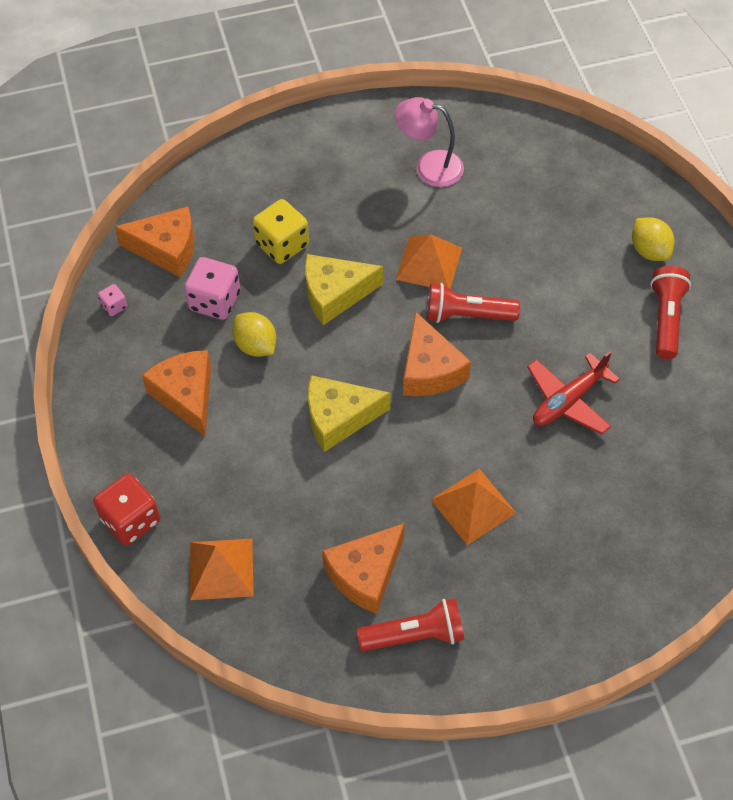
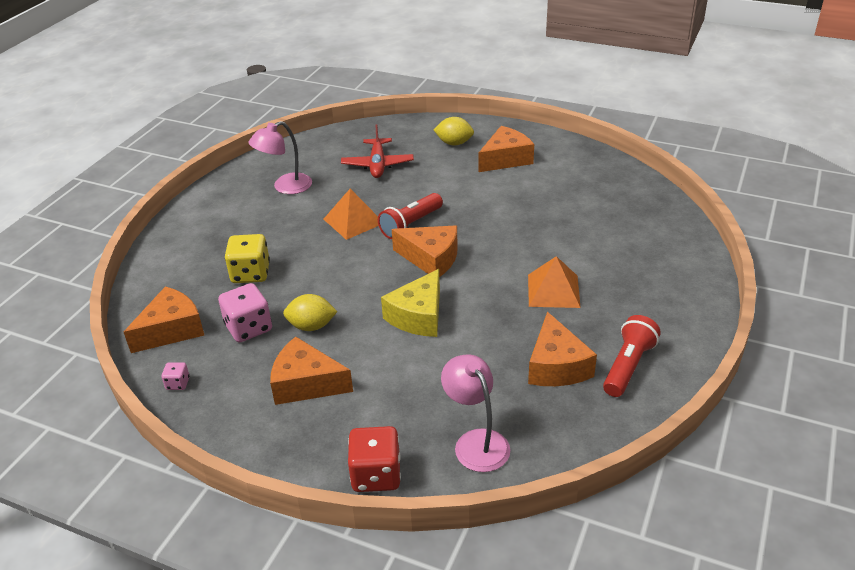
camera: 50 degrees left, 20 degrees down
orange pyramid [190,539,254,600] -> pink lamp [441,354,510,472]
yellow cheese [305,254,383,325] -> none
red plane [527,351,620,435] -> red plane moved to [341,124,414,178]
red flashlight [650,266,691,359] -> orange cheese [479,126,534,172]

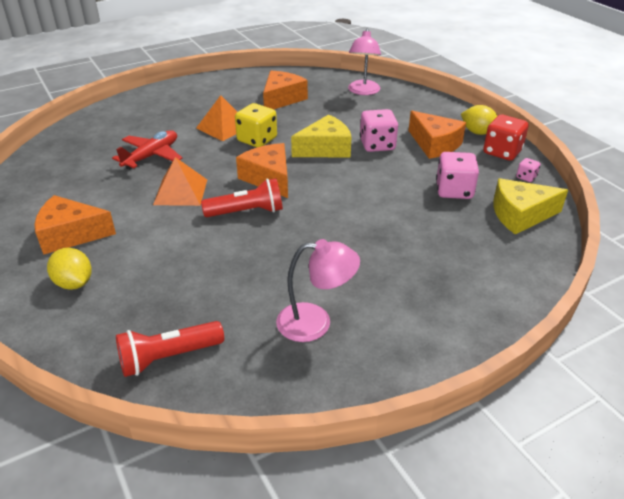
camera: 145 degrees left, 0 degrees up
orange cheese [124,286,204,353] -> yellow cheese [493,178,568,235]
yellow dice [225,234,270,283] -> yellow dice moved to [235,103,277,147]
yellow lemon [283,294,337,331] -> yellow lemon moved to [461,105,497,135]
orange pyramid [324,189,378,240] -> orange pyramid moved to [153,157,207,206]
red plane [341,124,414,178] -> red plane moved to [112,130,182,170]
red dice [348,426,401,492] -> red dice moved to [483,115,529,161]
red flashlight [603,315,661,397] -> red flashlight moved to [116,321,224,377]
none -> pink dice [360,109,398,152]

